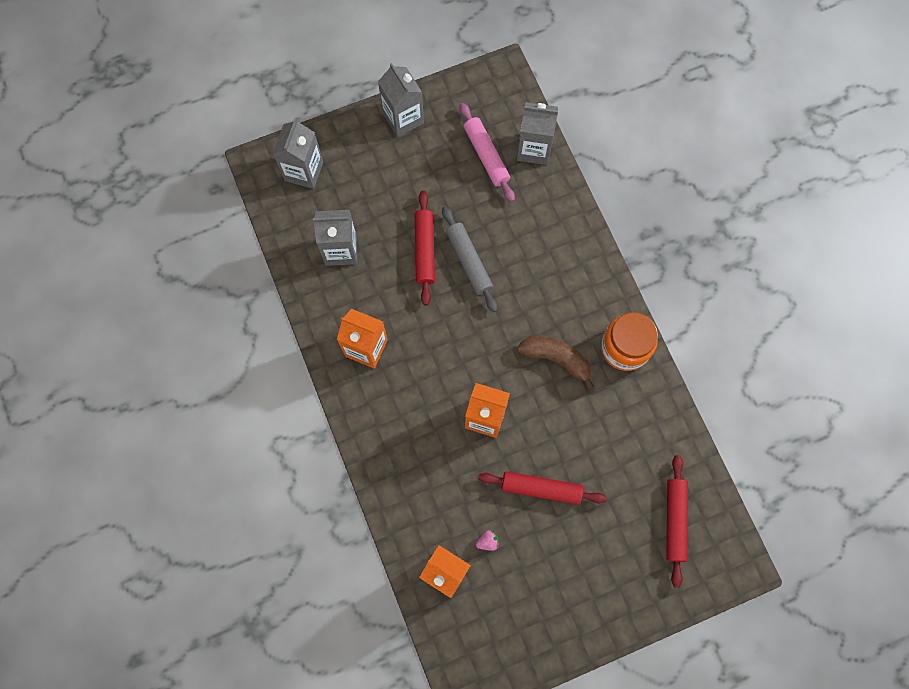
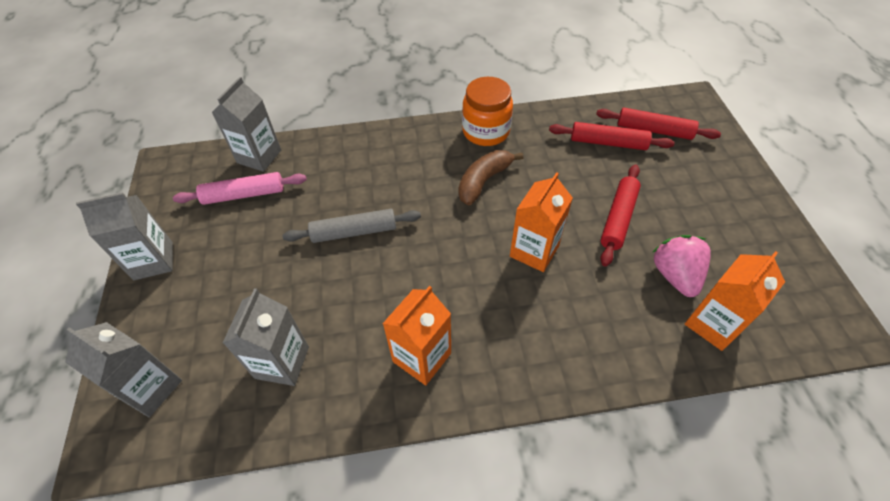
camera: 75 degrees left, 20 degrees down
red rolling pin [415,191,435,305] -> red rolling pin moved to [549,122,675,150]
pink strawberry [476,530,500,551] -> pink strawberry [653,235,711,297], size x2.25

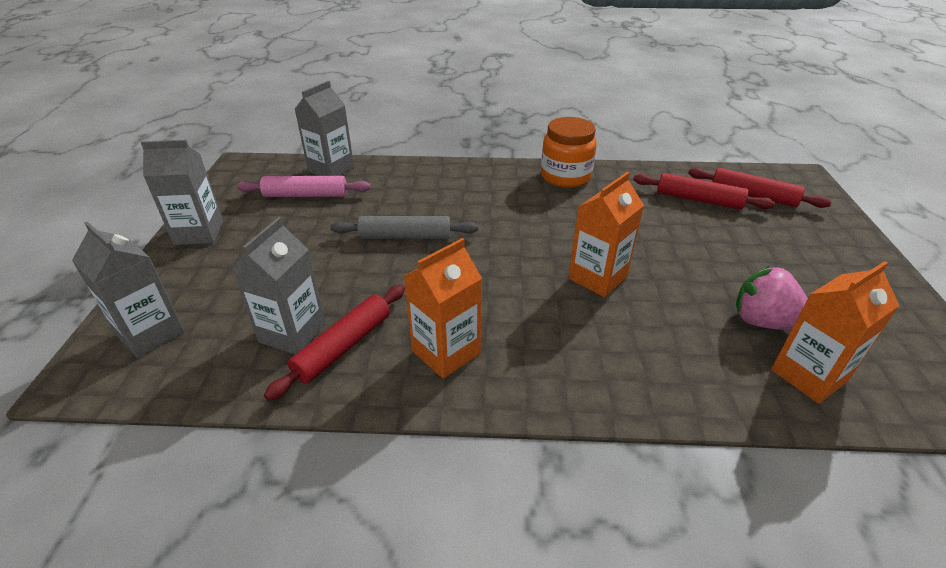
camera: 10 degrees right, 15 degrees down
brown banana [459,150,523,205] -> none
red rolling pin [600,165,641,267] -> red rolling pin moved to [264,285,405,401]
pink strawberry [653,235,711,297] -> pink strawberry turned 60 degrees counterclockwise [736,265,808,331]

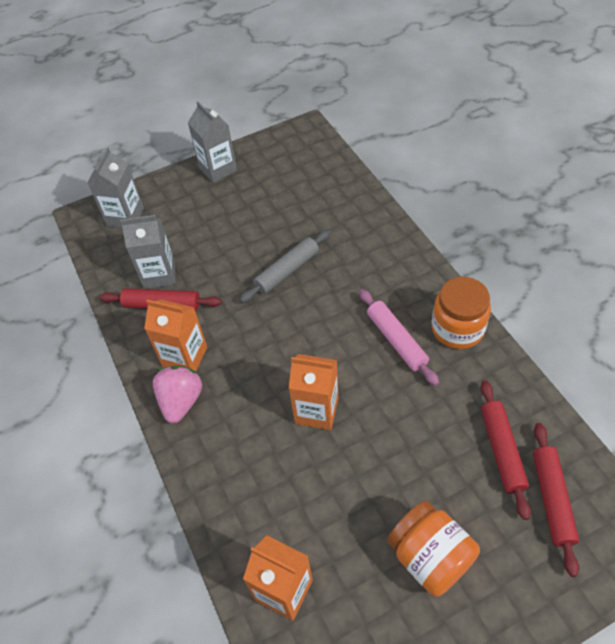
camera: 65 degrees right, 15 degrees up
pink rolling pin [237,176,371,197] -> pink rolling pin moved to [359,289,439,386]
grey carton [295,81,354,176] -> none
grey rolling pin [330,216,478,239] -> grey rolling pin turned 75 degrees clockwise [240,230,331,303]
pink strawberry [736,265,808,331] -> pink strawberry moved to [153,366,202,423]
none -> orange jar [387,500,480,597]

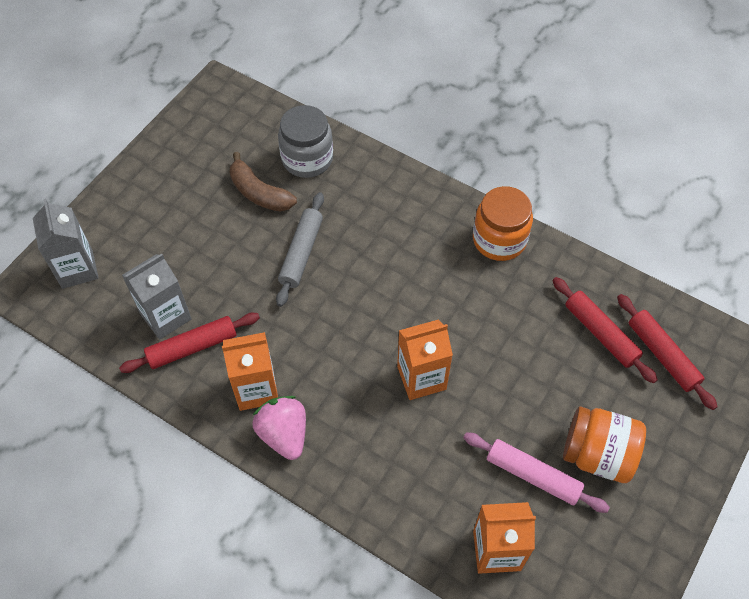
camera: 35 degrees left, 5 degrees up
grey carton [188,101,237,183] -> none
pink rolling pin [359,289,439,386] -> pink rolling pin moved to [463,433,610,513]
none -> brown banana [230,152,297,212]
none -> grey jar [278,105,333,178]

